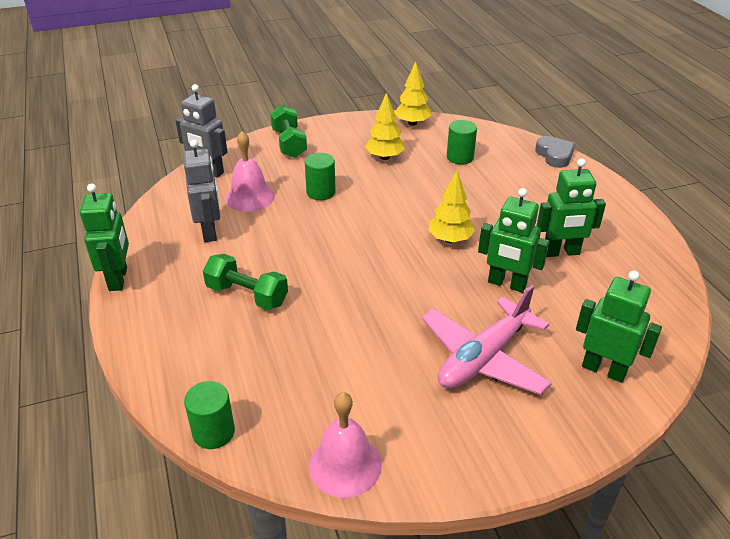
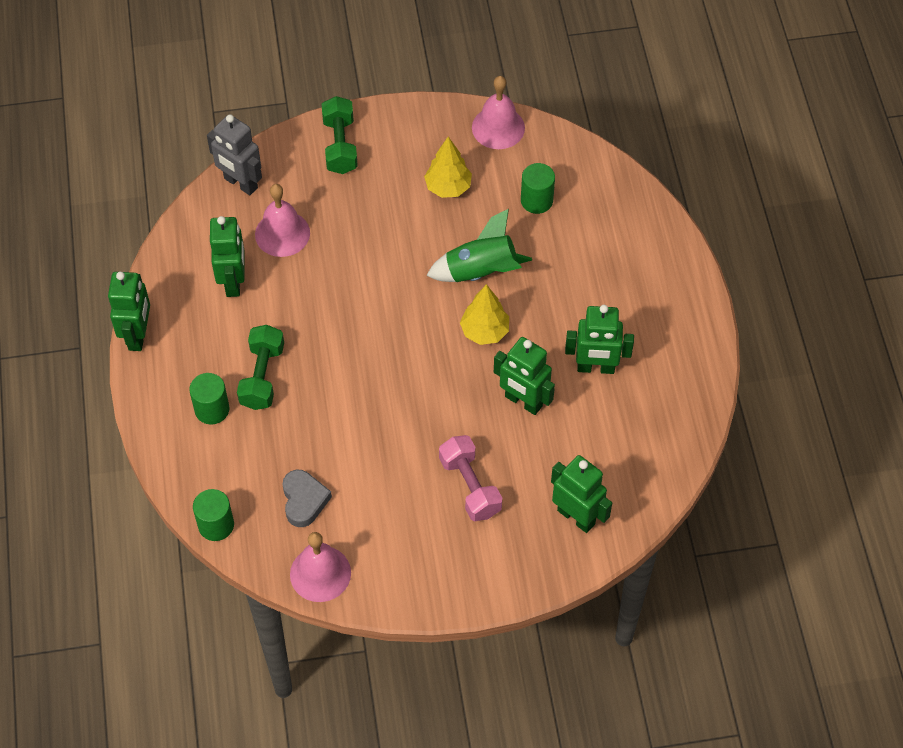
camera: 10 degrees right, 20 degrees up
grey robot [183,140,220,242] -> green robot [210,216,245,297]
green dumbbell [203,254,288,310] -> green dumbbell turned 60 degrees clockwise [237,325,284,410]
green cylinder [305,153,336,200] -> green cylinder moved to [189,373,230,424]
yellow tree [395,61,432,126] -> pink bell [472,76,525,149]
pink plane [421,285,552,395] -> pink dumbbell [439,435,502,521]
grey heart [535,136,575,168] -> grey heart moved to [282,470,332,527]
none -> green rocket [426,209,532,282]

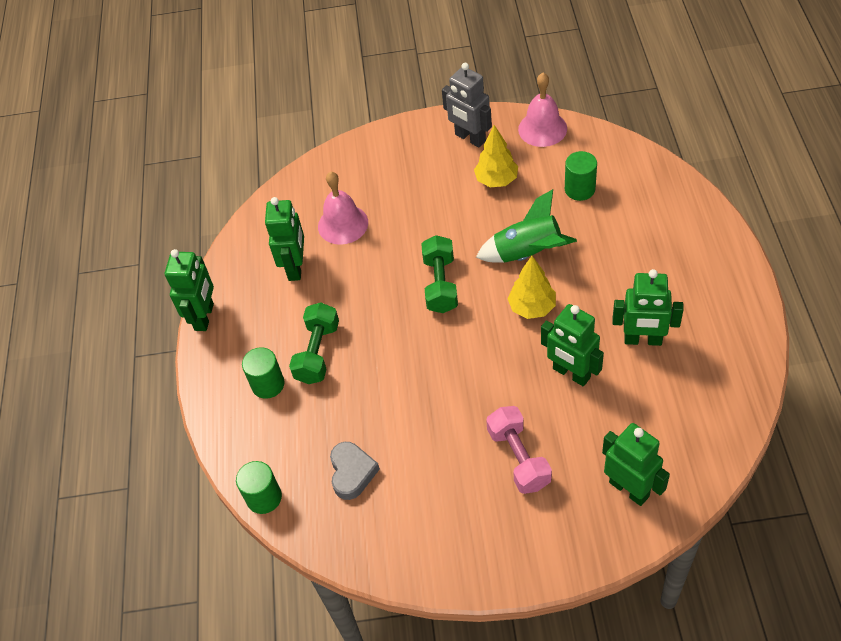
camera: 10 degrees right, 5 degrees down
grey robot [207,114,262,195] -> grey robot moved to [442,63,492,147]
pink bell [290,532,351,602] -> none
green dumbbell [322,96,358,174] -> green dumbbell moved to [421,235,458,313]

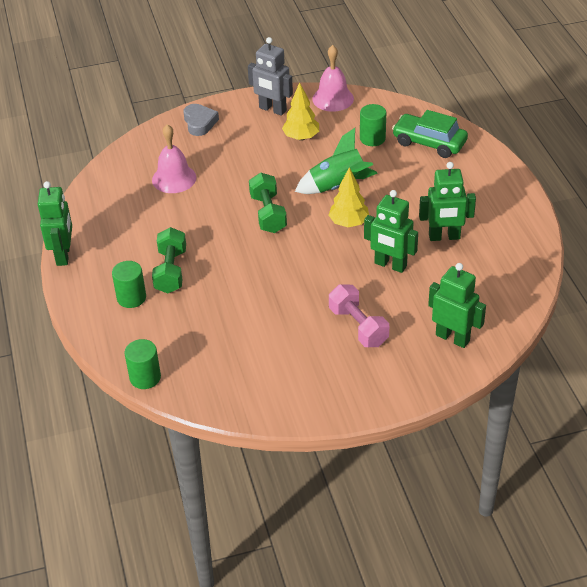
camera: 15 degrees left, 10 degrees down
green robot [265,197,304,281] -> none
grey heart [330,442,380,500] -> grey heart moved to [184,104,219,136]
none -> green car [392,110,468,158]

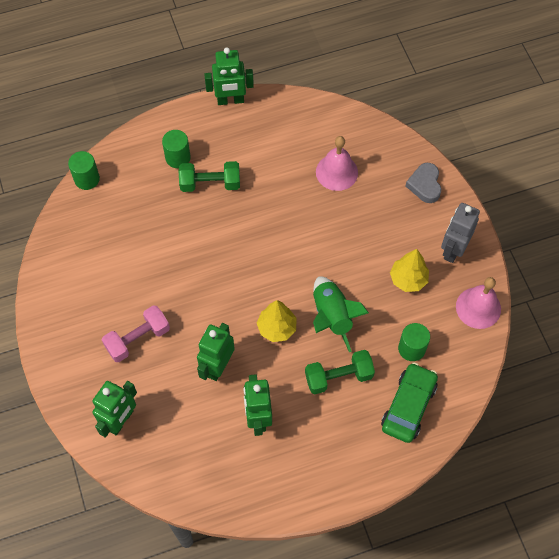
camera: 85 degrees right, 20 degrees up
grey heart [184,104,219,136] -> grey heart turned 105 degrees clockwise [405,163,441,203]
green dumbbell [249,173,287,233] -> green dumbbell moved to [305,350,375,394]

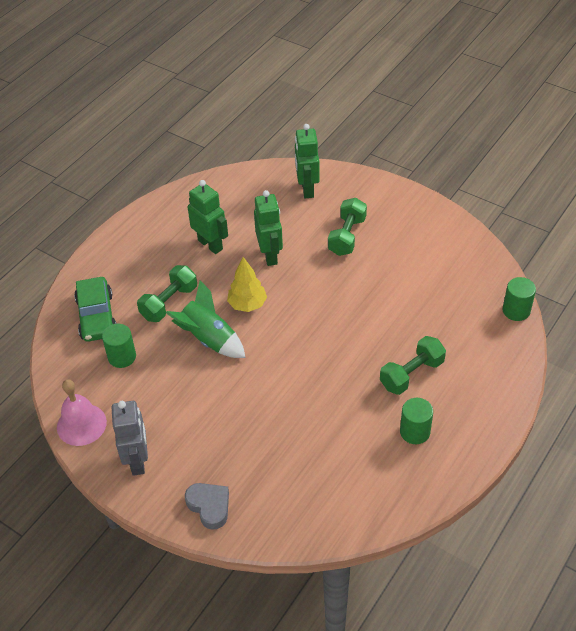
camera: 145 degrees right, 15 degrees down
pink dumbbell [102,305,170,362] -> green dumbbell [328,198,367,256]
green cylinder [162,130,191,168] -> green cylinder moved to [400,398,433,444]
green robot [204,48,254,105] -> none
pink bell [316,136,358,191] -> none
yellow tree [390,249,429,292] -> none

